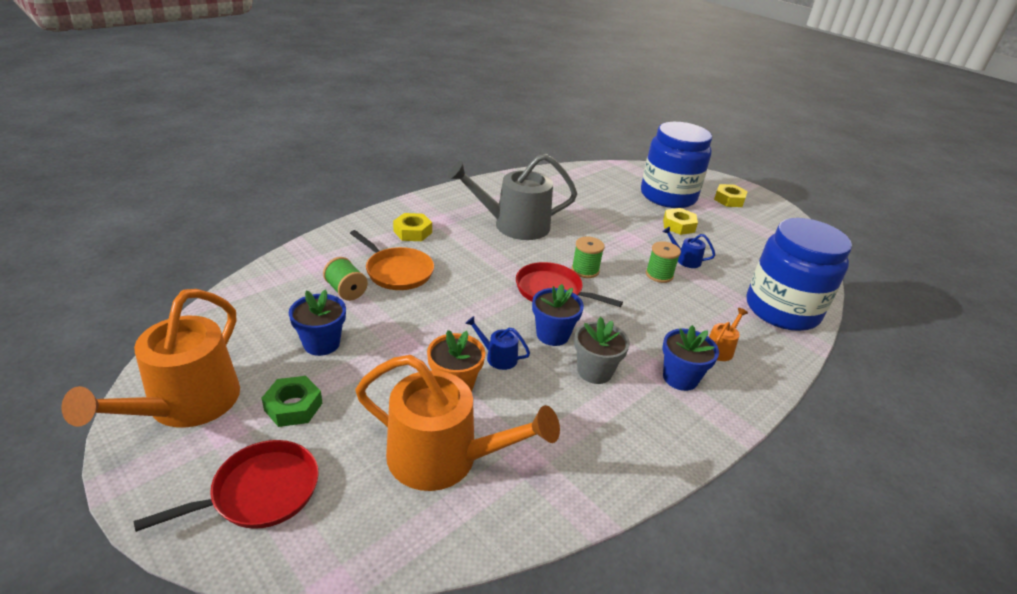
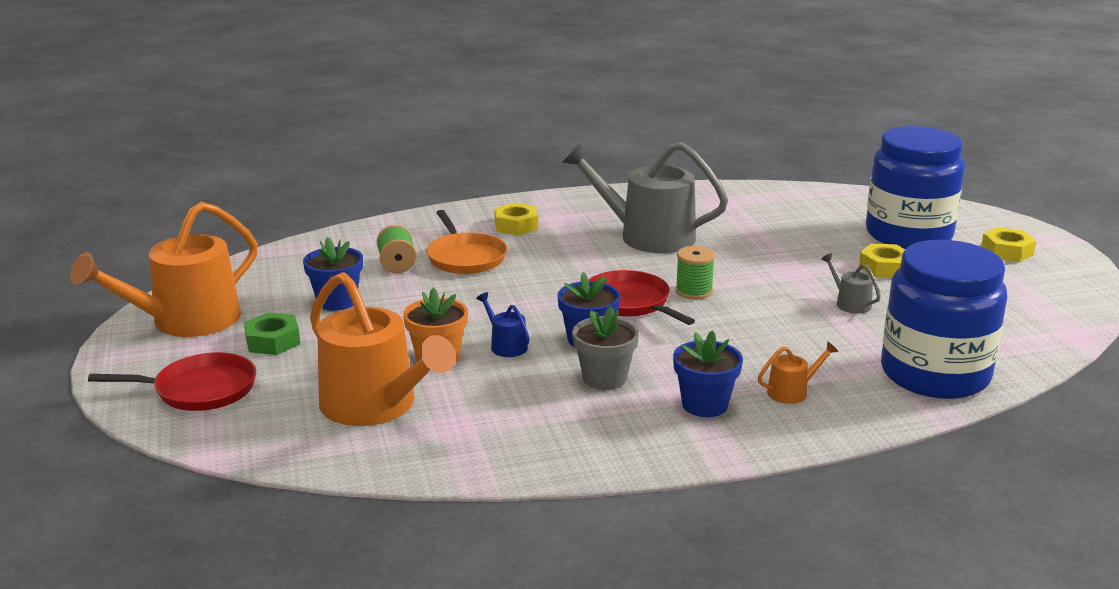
camera: 30 degrees right, 10 degrees down
green spool [646,241,681,283] -> none
blue watering can [662,227,715,268] -> grey watering can [821,253,881,314]

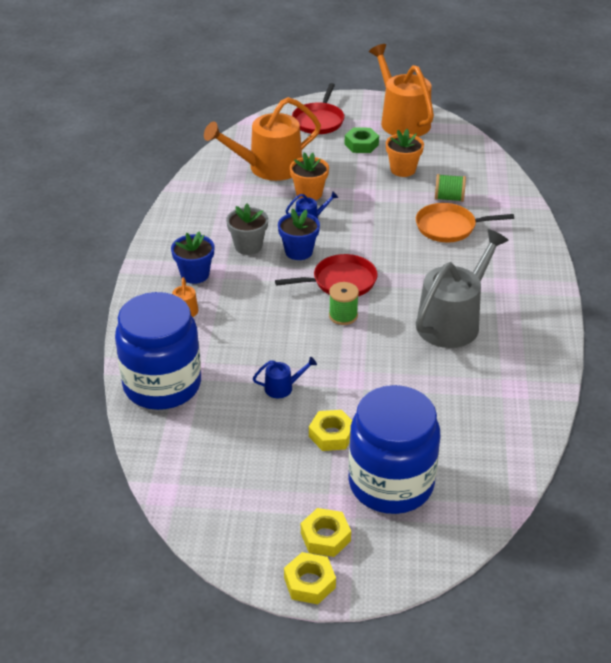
camera: 110 degrees right, 15 degrees up
blue flower pot [303,237,363,311] -> orange flower pot [386,129,424,177]
yellow nut [494,203,538,235] -> yellow nut moved to [284,552,336,604]
grey watering can [821,253,881,314] -> blue watering can [253,357,317,398]

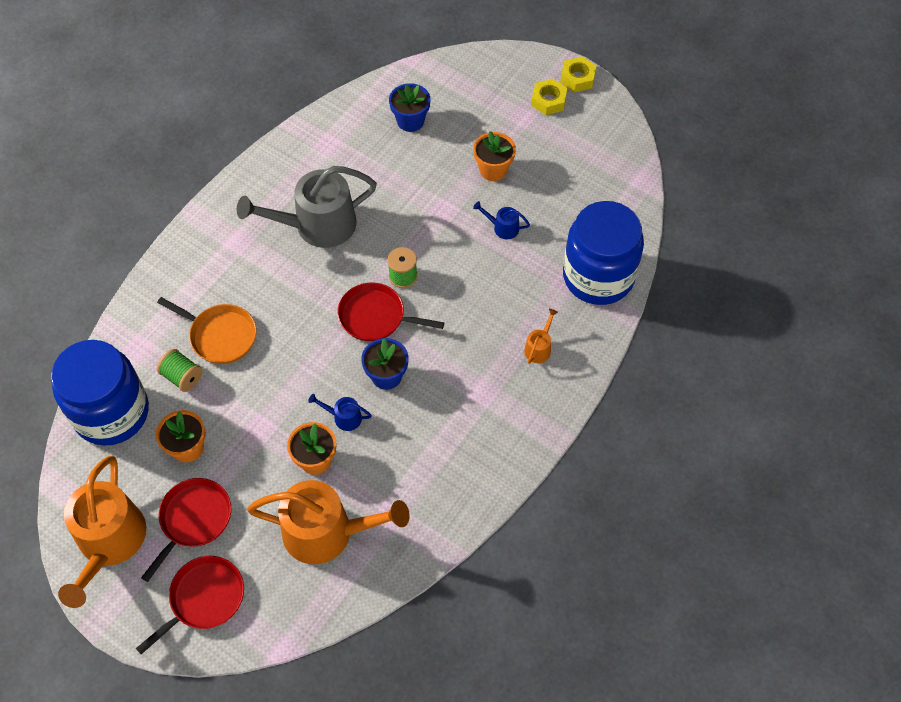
camera: 150 degrees left, 20 degrees up
blue flower pot [171,231,214,284] -> blue flower pot moved to [389,83,430,132]
grey flower pot [226,204,268,255] -> none
yellow nut [309,410,352,451] -> orange flower pot [473,131,516,181]
green nut [344,127,379,153] -> red pan [141,478,231,582]
blue jar [348,385,440,514] -> blue jar moved to [51,340,149,446]

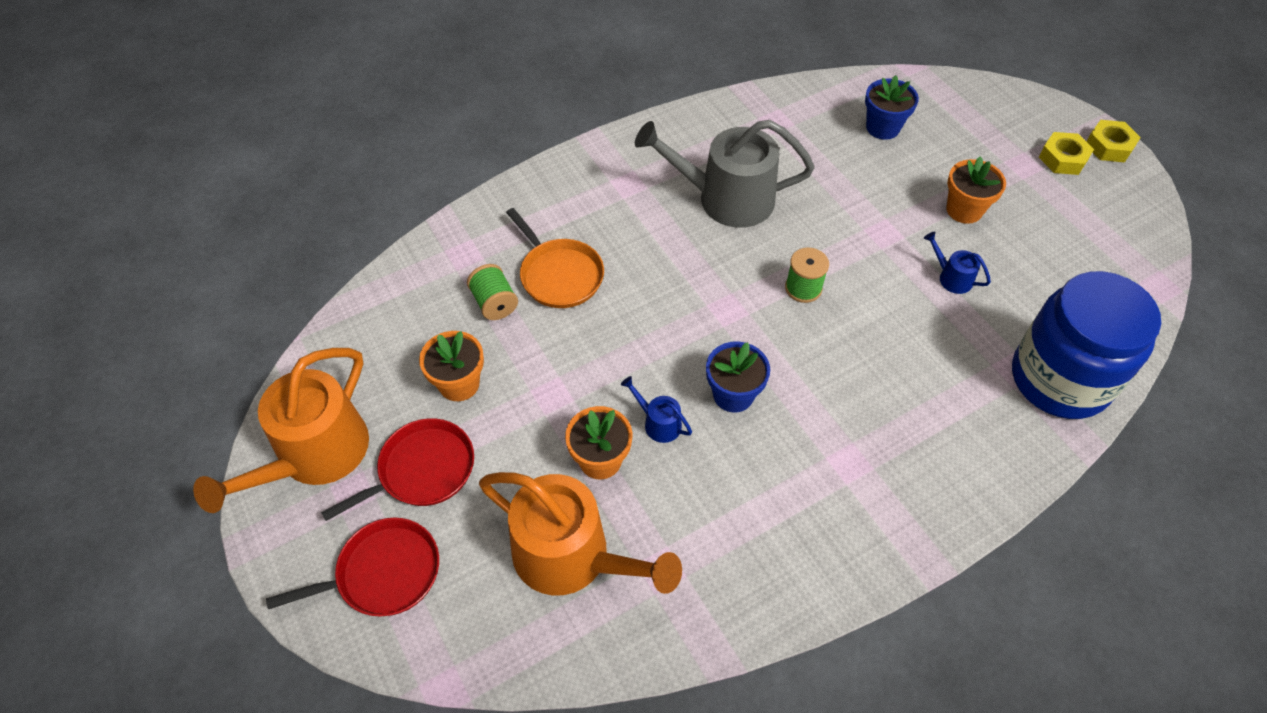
camera: 25 degrees right, 5 degrees down
blue jar [51,340,149,446] -> none
red pan [337,283,444,341] -> none
orange watering can [524,309,558,364] -> none

